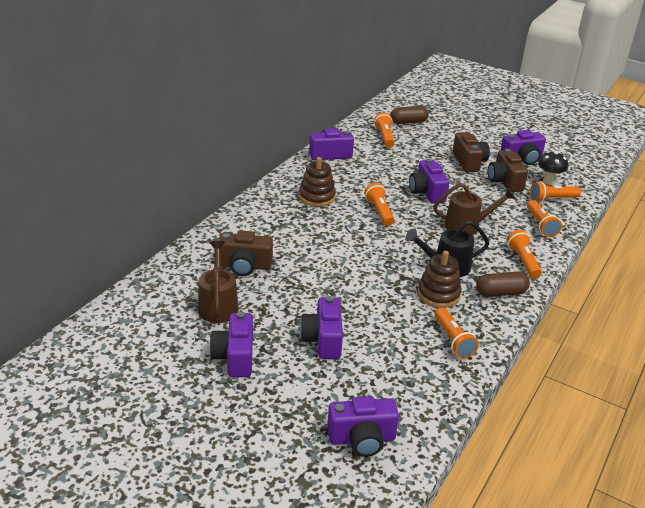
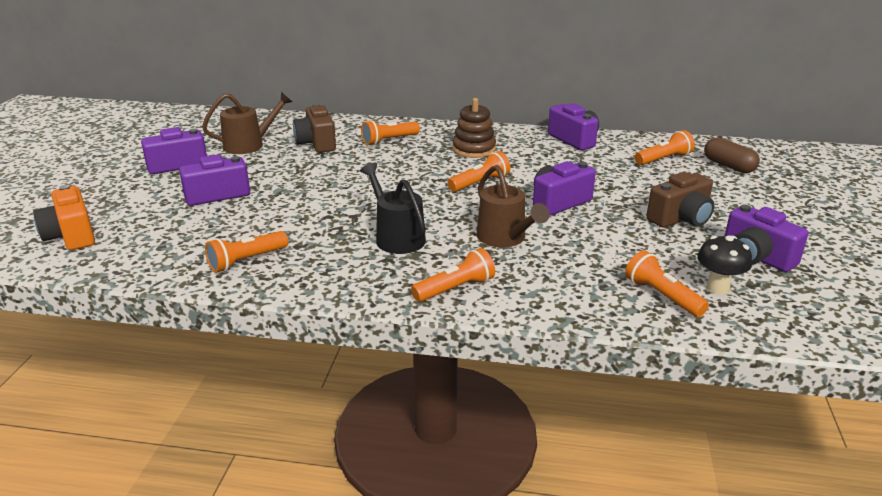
camera: 70 degrees right, 5 degrees down
purple camera [327,396,399,457] -> orange camera [33,185,95,250]
brown stacking toy [417,251,462,308] -> none
brown capsule [476,272,530,297] -> none
brown camera [488,149,528,192] -> none
orange flashlight [527,200,562,237] -> orange flashlight moved to [361,120,420,145]

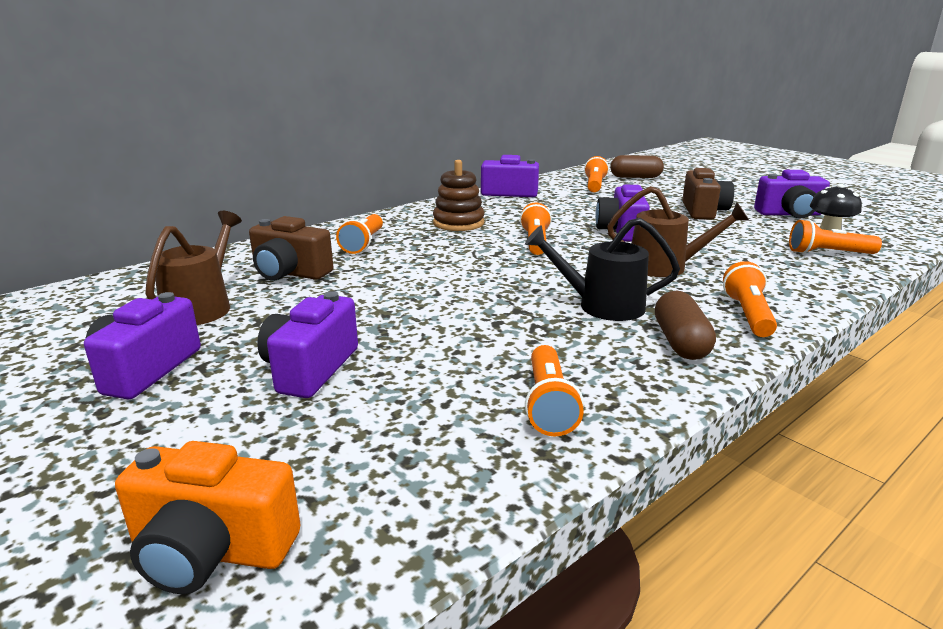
camera: 50 degrees left, 5 degrees down
none -> brown capsule [655,291,716,360]

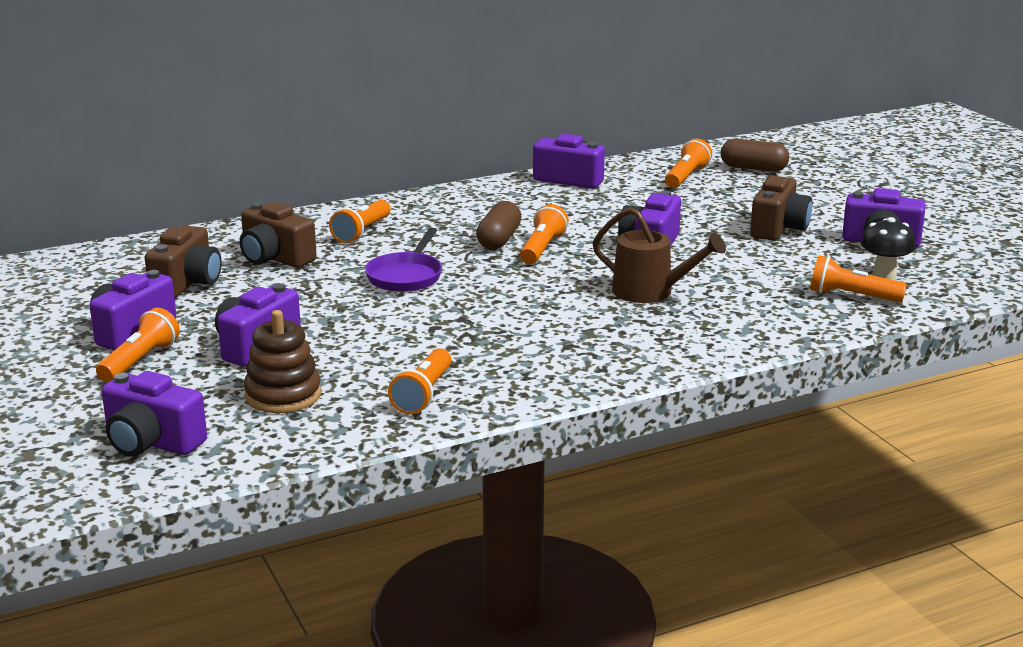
camera: 15 degrees right, 0 degrees up
orange camera [115,441,301,594] -> purple camera [102,371,207,457]
brown watering can [145,211,242,325] -> brown camera [145,225,222,298]
brown stacking toy [433,160,485,231] -> brown stacking toy moved to [244,310,321,413]
black watering can [525,218,680,321] -> none
brown capsule [655,291,716,360] -> brown capsule moved to [476,201,521,250]
orange flashlight [723,261,777,337] -> orange flashlight moved to [96,308,180,382]
none -> purple pan [365,228,442,292]

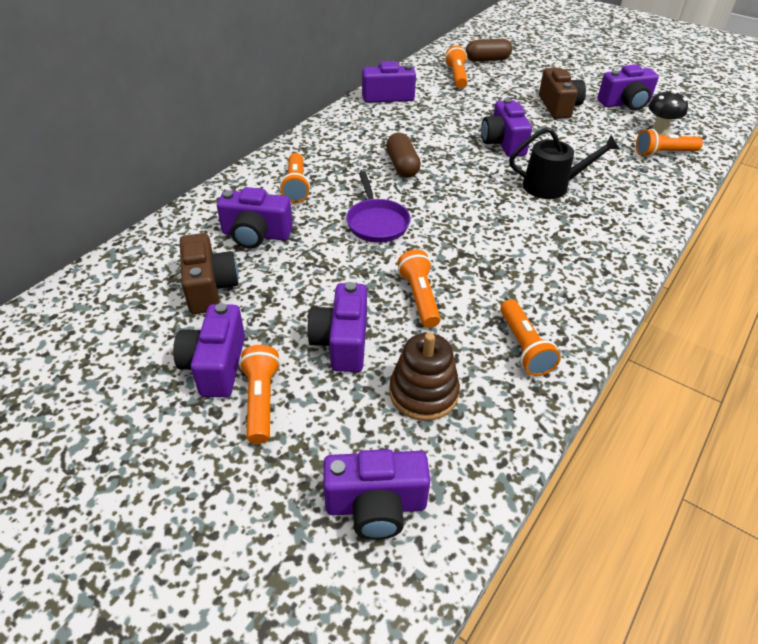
camera: 30 degrees left, 20 degrees up
brown camera [240,202,317,268] -> purple camera [217,187,293,248]
orange flashlight [520,204,569,264] -> orange flashlight moved to [397,249,441,328]
brown watering can [593,207,726,303] -> black watering can [509,127,620,199]

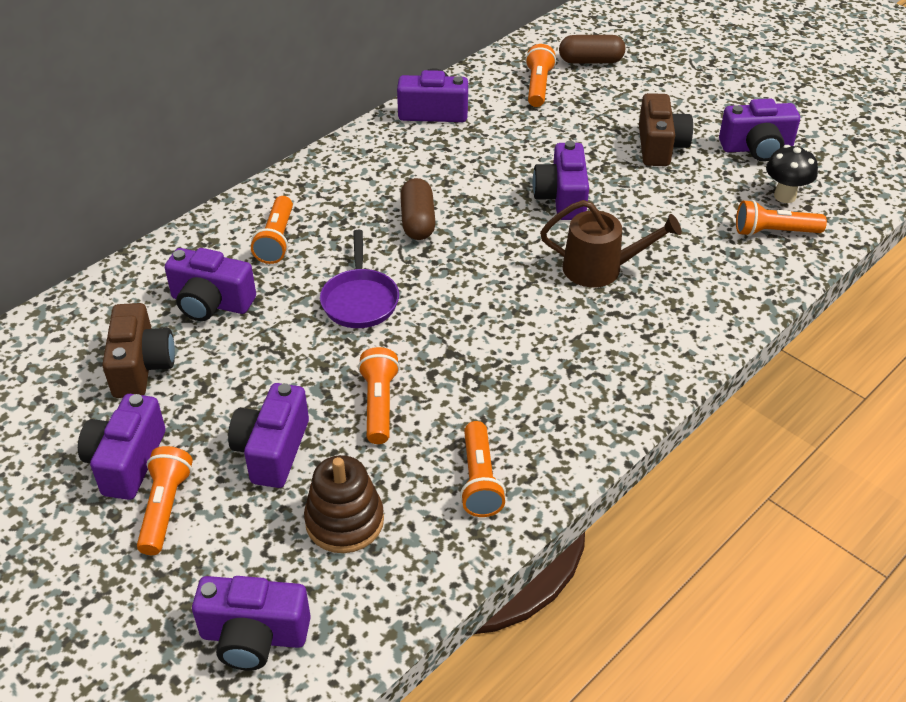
camera: 10 degrees right, 0 degrees up
black watering can [509,127,620,199] -> brown watering can [540,200,682,287]

